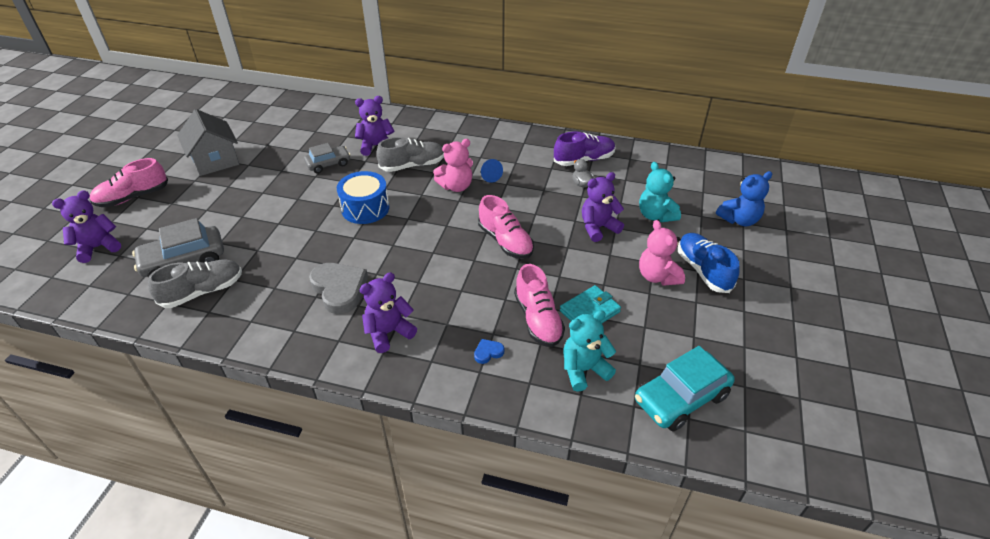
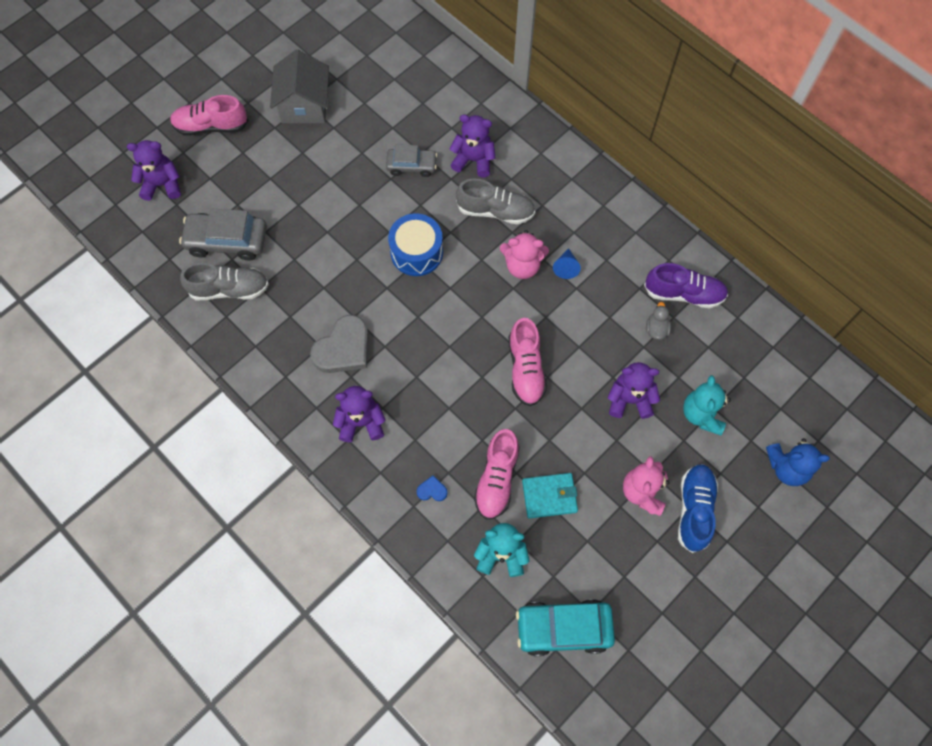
camera: 30 degrees right, 25 degrees up
grey heart [309,263,368,314] -> grey heart turned 45 degrees clockwise [310,315,368,373]

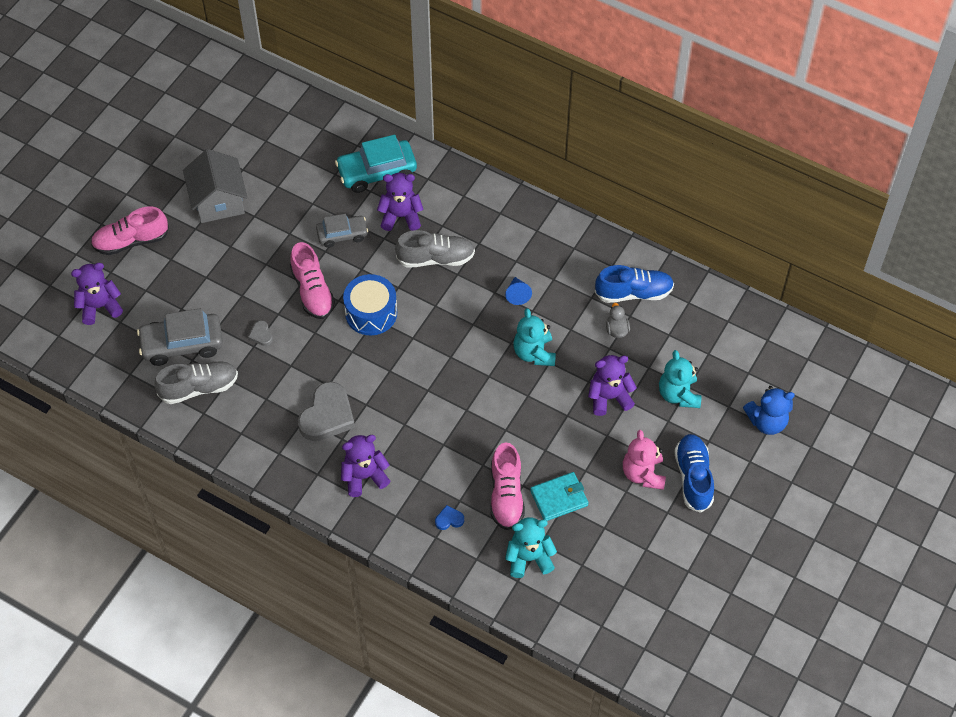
camera: 15 degrees left, 10 degrees down
pink teddy bear [500,230,549,279] -> none
pink shoe [509,318,547,406] -> pink shoe moved to [290,242,335,319]
turquoise car [516,599,615,656] -> turquoise car moved to [335,135,417,193]
purple shoe [644,263,728,309] -> blue shoe [595,265,674,303]
none -> grey heart [248,320,273,346]
none -> turquoise teddy bear [513,308,556,366]

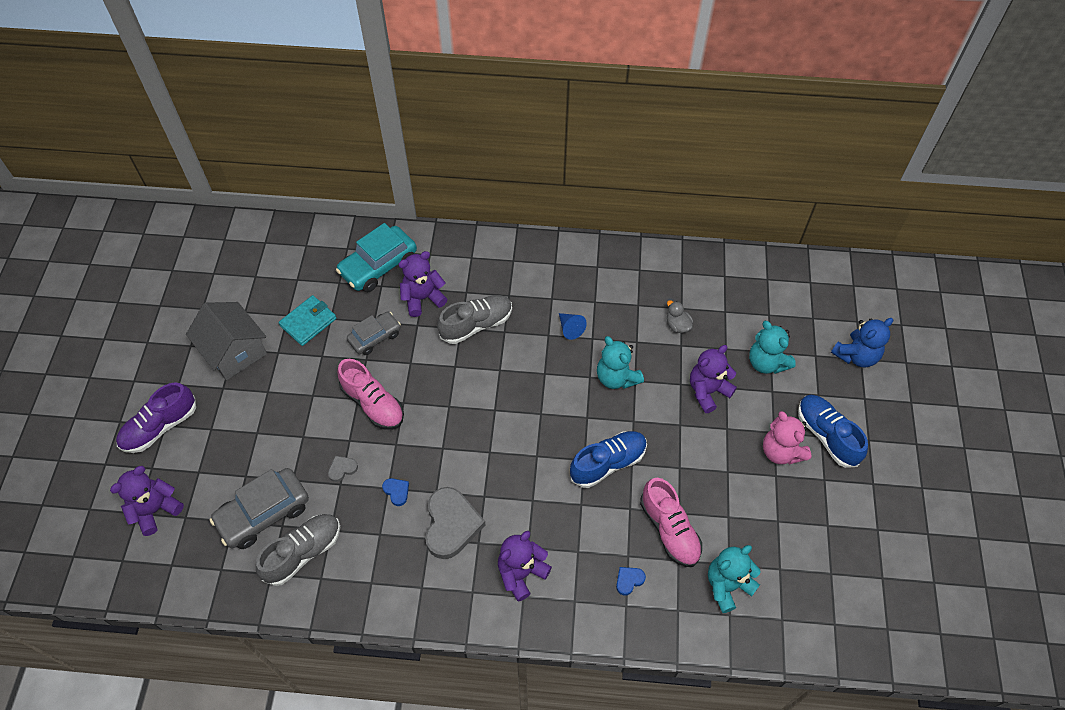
camera: 25 degrees left, 0 degrees up
pink shoe [91,207,169,255] -> purple shoe [116,382,196,453]
grey heart [248,320,273,346] -> grey heart turned 105 degrees clockwise [328,456,358,482]
blue drum [343,274,397,336] -> none
turquoise wallet [530,472,588,521] -> turquoise wallet moved to [279,295,336,346]
blue shoe [595,265,674,303] -> blue shoe moved to [570,431,647,488]
none -> blue heart [382,478,409,506]

